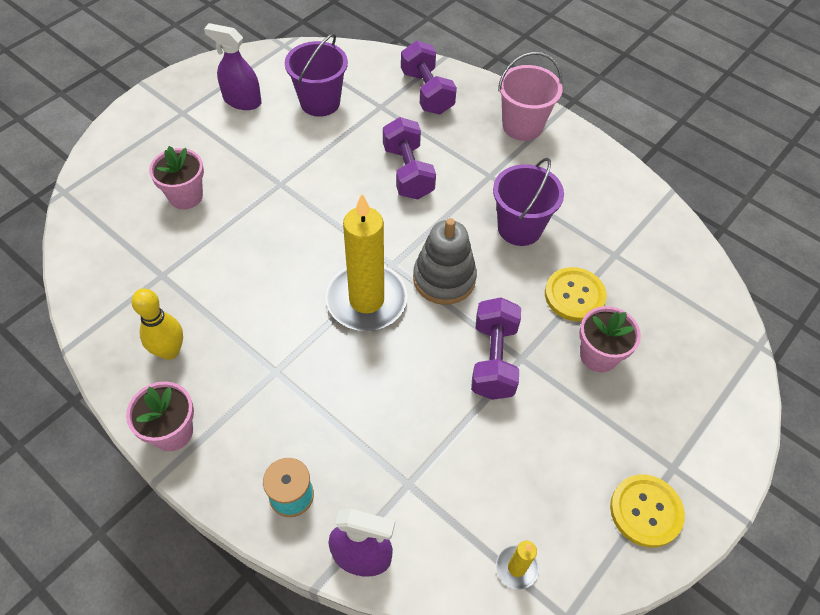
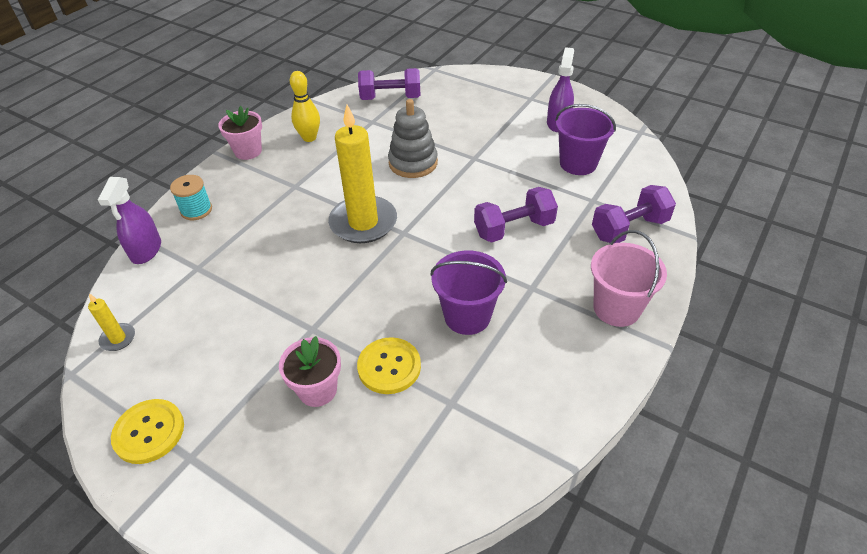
camera: 85 degrees right, 10 degrees down
pink flower pot [149,146,204,209] -> none
grey stacking toy [413,218,477,305] -> grey stacking toy moved to [388,99,438,178]
purple dumbbell [471,297,521,400] -> purple dumbbell moved to [358,68,420,100]

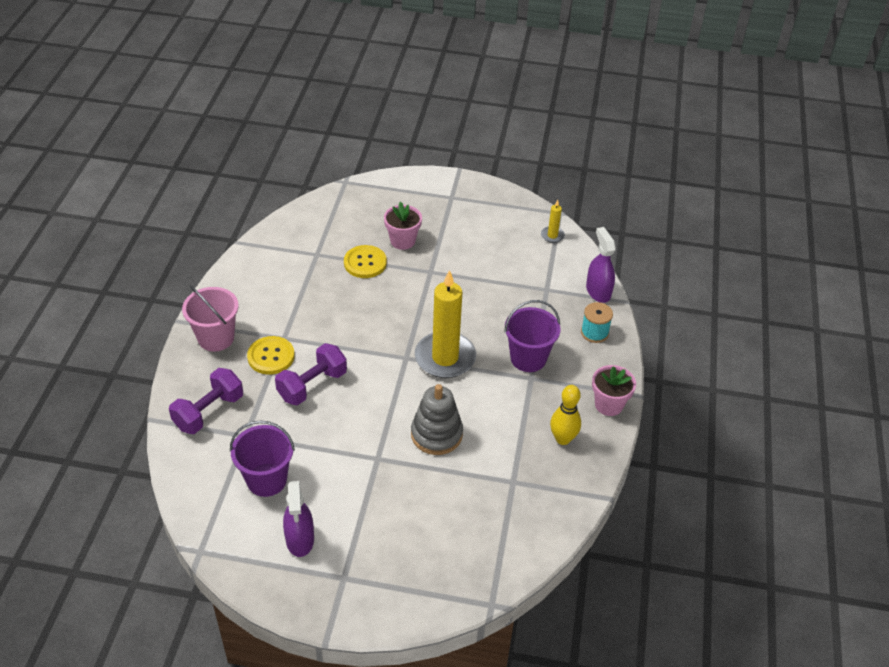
camera: 155 degrees right, 0 degrees up
yellow button [111,399,184,464] -> yellow button moved to [247,336,295,375]
purple dumbbell [358,68,420,100] -> none
purple bucket [430,250,507,335] -> purple bucket moved to [504,300,560,372]

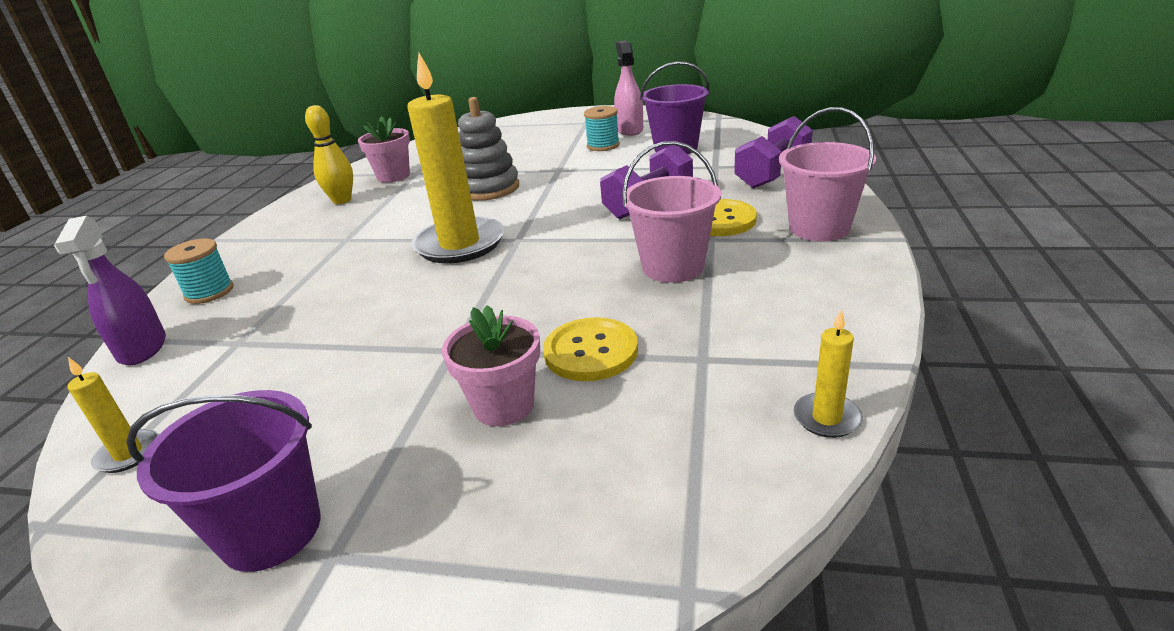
camera: 175 degrees left, 15 degrees down
purple spray bottle [283,481,314,557] -> pink spray bottle [614,41,643,136]
purple bucket [504,300,560,372] -> purple bucket moved to [126,390,320,572]
pink flower pot [592,365,636,416] -> pink flower pot moved to [358,116,410,183]
none -> turquoise spool [584,106,620,151]
none -> pink bucket [622,141,721,283]
none -> yellow candle [794,309,863,438]

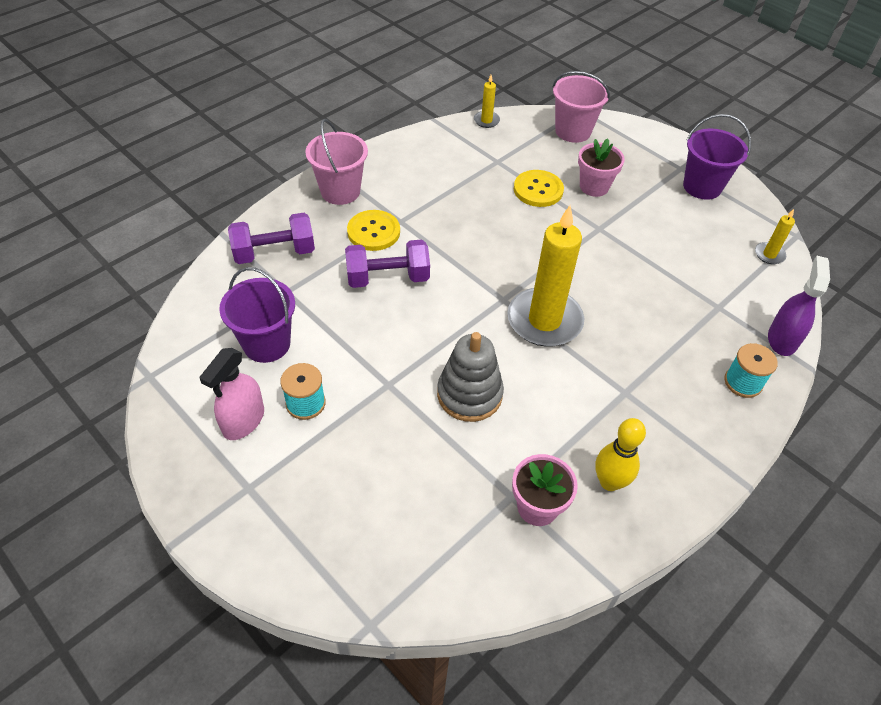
camera: 150 degrees left, 20 degrees up
pink bucket [622,141,721,283] -> pink bucket moved to [553,71,610,143]

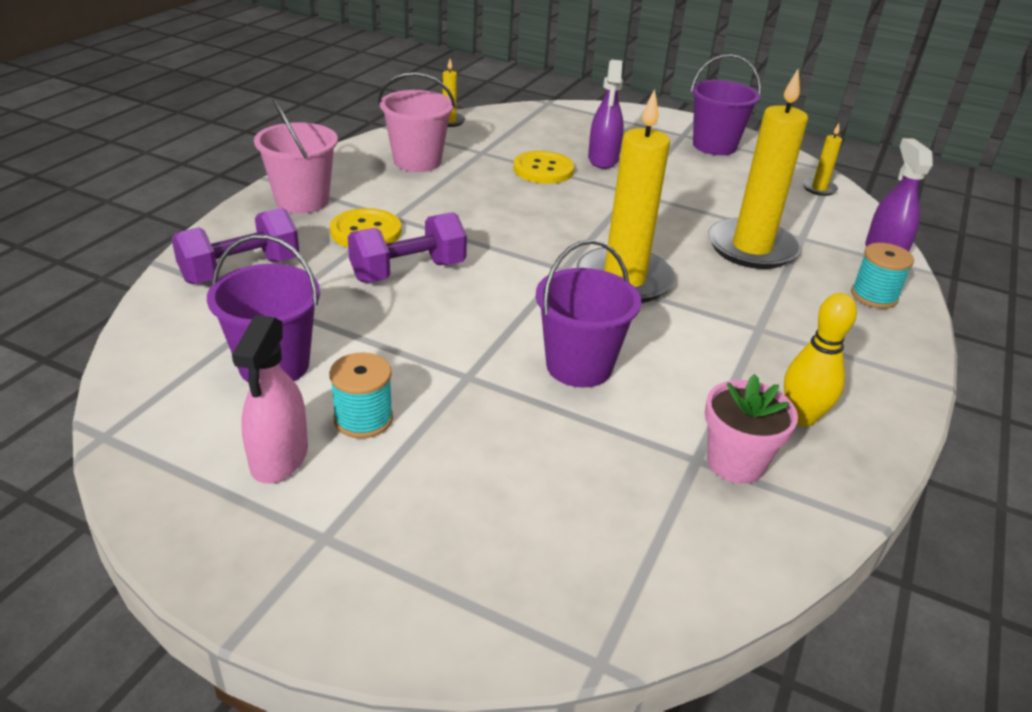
camera: 20 degrees left, 15 degrees down
grey stacking toy [437,332,504,422] -> purple bucket [536,240,641,387]
pink bucket [553,71,610,143] -> pink bucket moved to [378,72,455,172]
pink flower pot [578,138,625,197] -> purple spray bottle [588,60,624,169]
none -> yellow candle [708,69,808,269]

